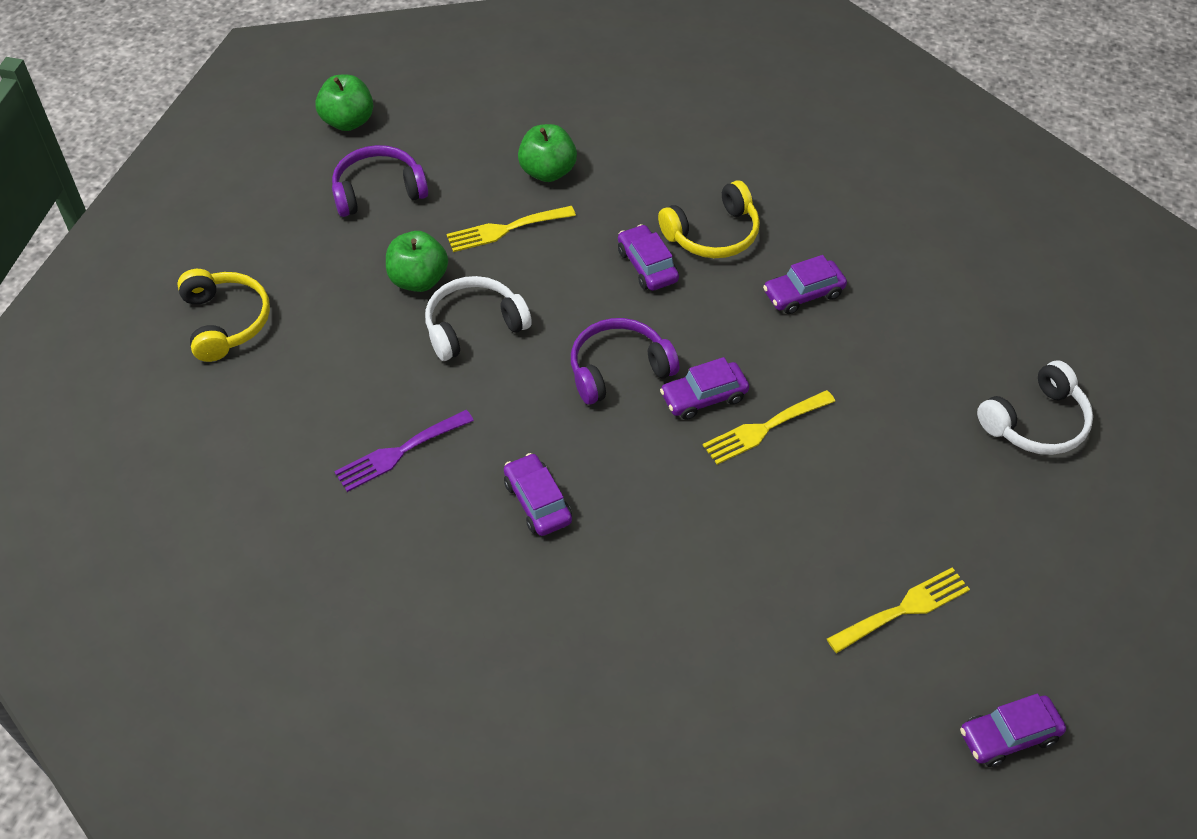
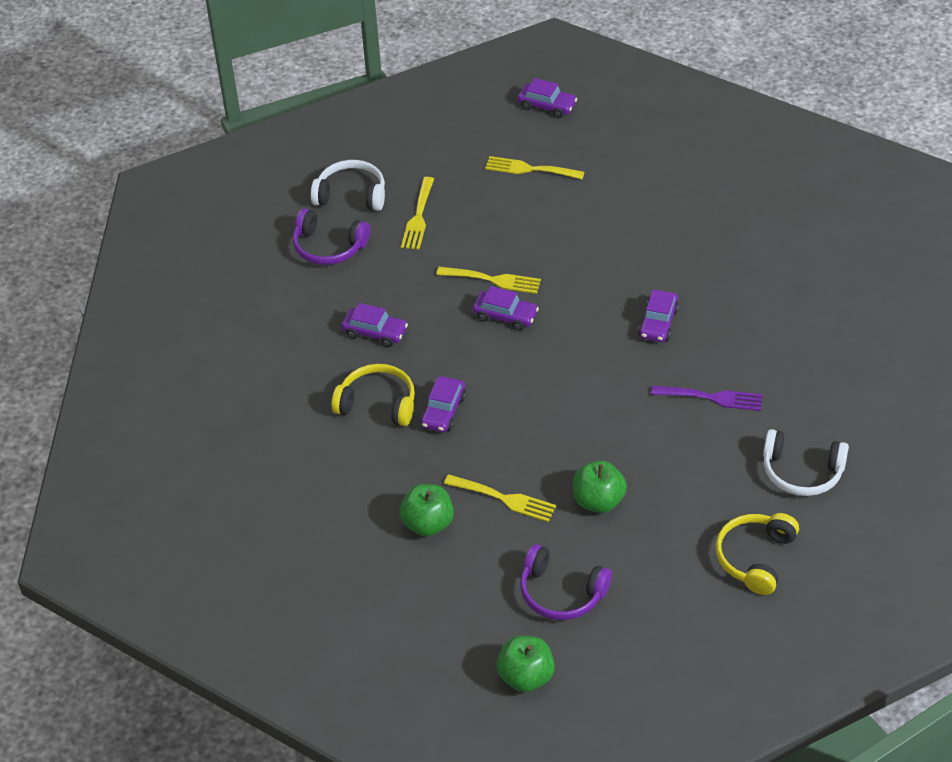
camera: 135 degrees left, 5 degrees down
white headphones [425,276,532,361] -> white headphones moved to [763,429,849,496]
purple headphones [571,318,679,405] -> purple headphones moved to [293,208,370,265]
none -> yellow fork [401,177,434,250]

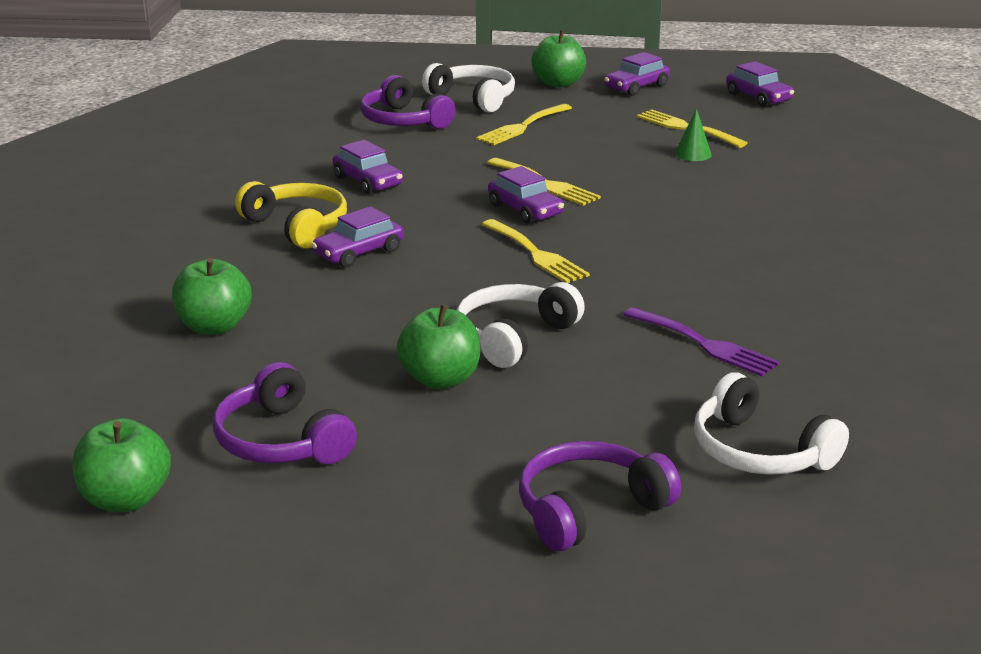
camera: 30 degrees right, 20 degrees down
yellow fork [444,474,556,522] -> yellow fork moved to [482,219,590,283]
purple car [638,289,679,342] -> purple car moved to [604,52,670,96]
yellow headphones [715,513,799,595] -> purple headphones [519,441,681,551]
none -> white headphones [457,282,585,368]
none -> green apple [532,31,586,88]
none -> green cone [675,108,712,161]

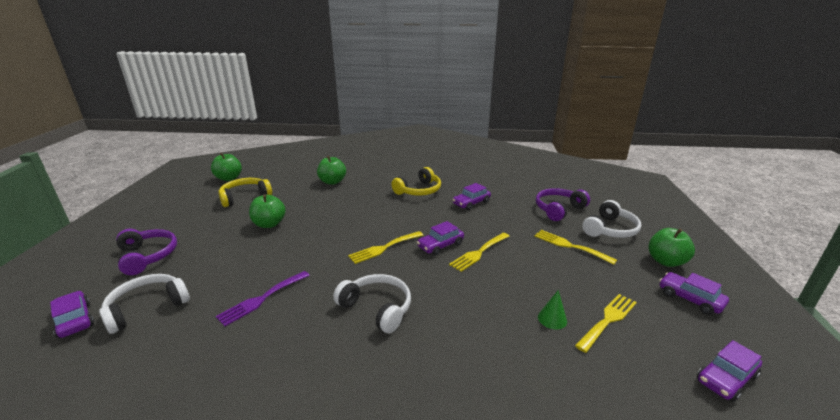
camera: 90 degrees right, 0 degrees up
purple headphones [213,362,357,464] -> yellow headphones [218,178,272,207]
purple car [311,206,404,268] -> purple car moved to [50,291,95,339]
white headphones [457,282,585,368] -> white headphones moved to [333,274,411,333]

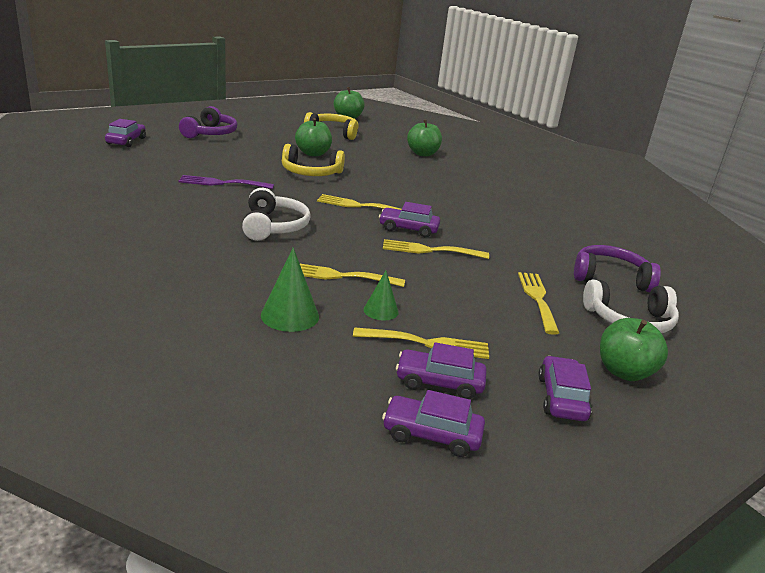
camera: 45 degrees right, 0 degrees up
white headphones [99,274,190,334] -> none
yellow headphones [391,167,441,196] -> yellow headphones moved to [282,144,345,176]
purple car [452,183,491,210] -> purple car moved to [396,342,487,399]
none -> green cone [261,248,319,332]
none -> yellow fork [300,264,405,287]

